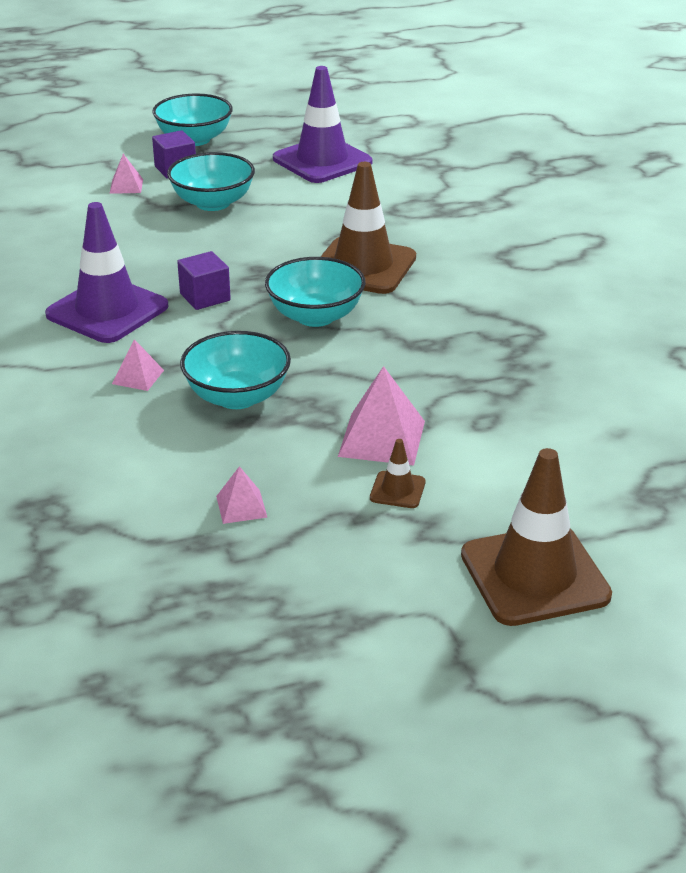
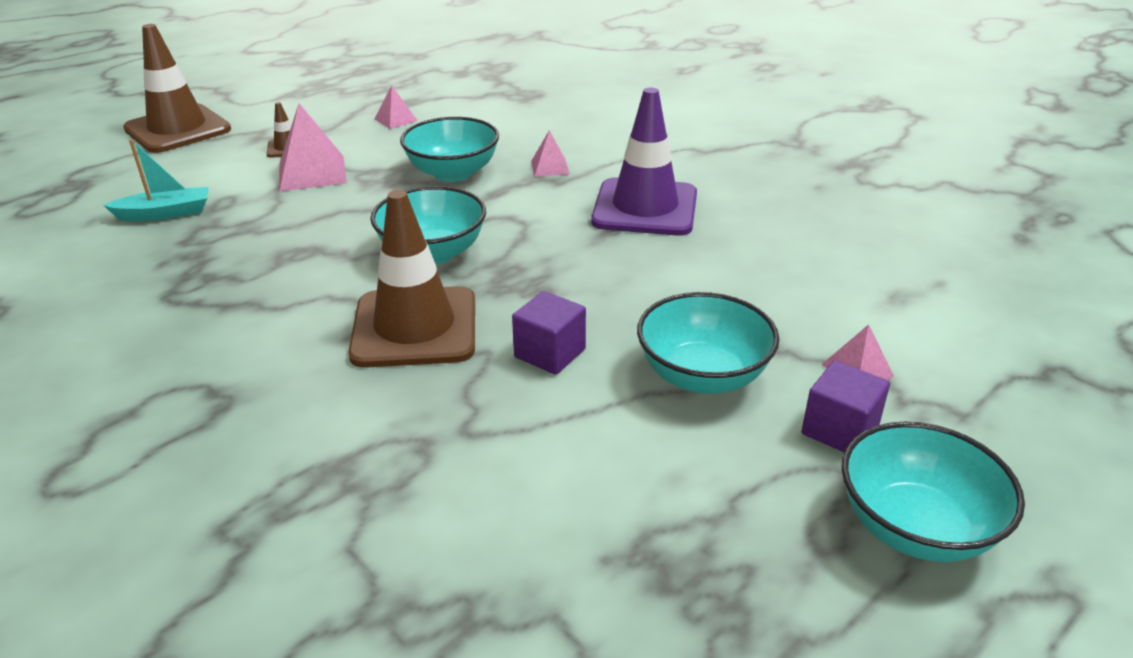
camera: 155 degrees right, 0 degrees up
purple cube [177,251,231,310] -> purple cube moved to [512,291,586,375]
purple traffic cone [273,66,372,183] -> none
none -> turquoise boat [103,139,209,221]

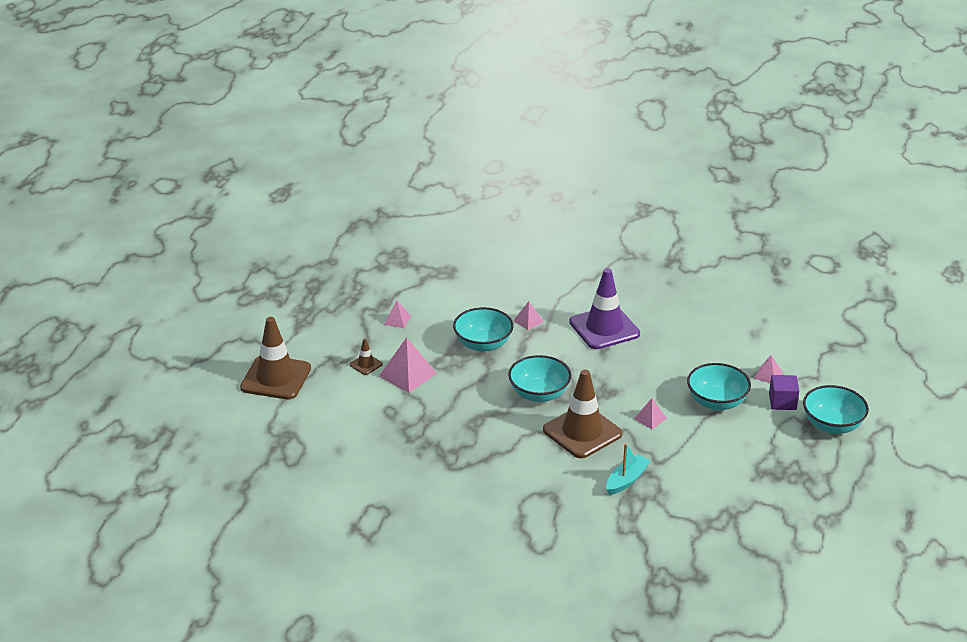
camera: 35 degrees left, 0 degrees up
turquoise boat [103,139,209,221] -> turquoise boat moved to [606,443,651,495]
purple cube [512,291,586,375] -> pink pyramid [634,398,667,429]

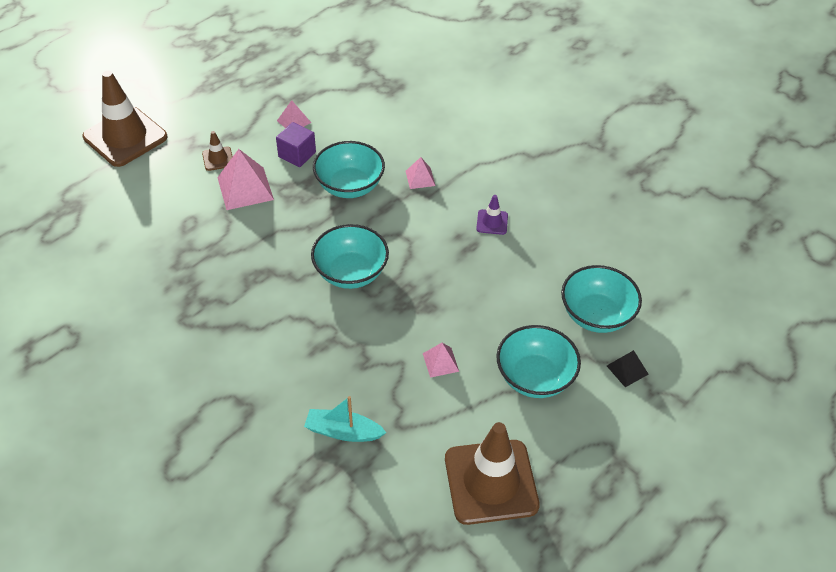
camera: 30 degrees right, 15 degrees up
brown traffic cone [543,370,623,458] -> brown traffic cone moved to [445,422,540,525]
purple traffic cone [569,268,640,349] -> purple traffic cone [476,195,508,235], size x0.44
turquoise boat [606,443,651,495] -> turquoise boat turned 150 degrees counterclockwise [304,396,387,442]
pink pyramid [754,355,783,383] -> black pyramid [607,350,649,387]
purple cube [769,375,799,410] -> purple cube moved to [276,122,316,167]
turquoise bowl [803,385,869,434] -> turquoise bowl moved to [561,265,642,333]

